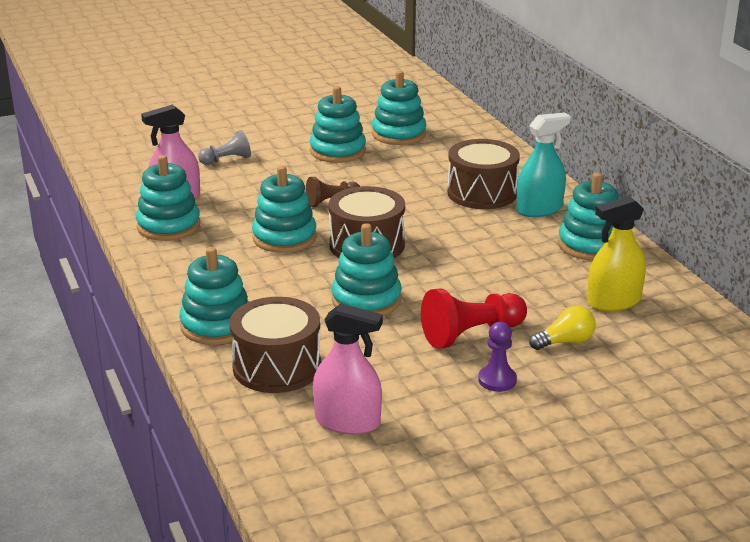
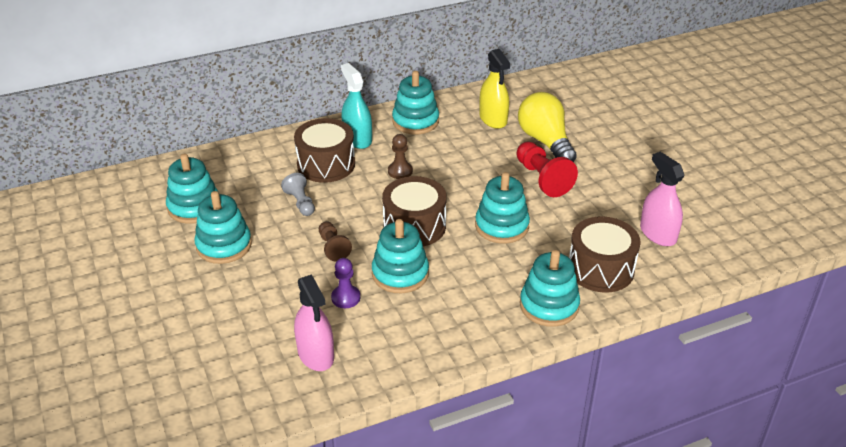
camera: 90 degrees left, 10 degrees up
turquoise stacking toy [136,155,200,241] -> none
grey pawn [198,130,251,165] -> grey pawn moved to [281,173,315,216]
pink spray bottle [313,304,383,435] -> pink spray bottle turned 45 degrees counterclockwise [640,152,684,246]
purple pawn [478,322,517,392] -> purple pawn moved to [331,258,360,308]
yellow light bulb [529,306,596,350] -> yellow light bulb [518,92,577,162], size x1.90
none -> brown pawn [388,134,413,179]

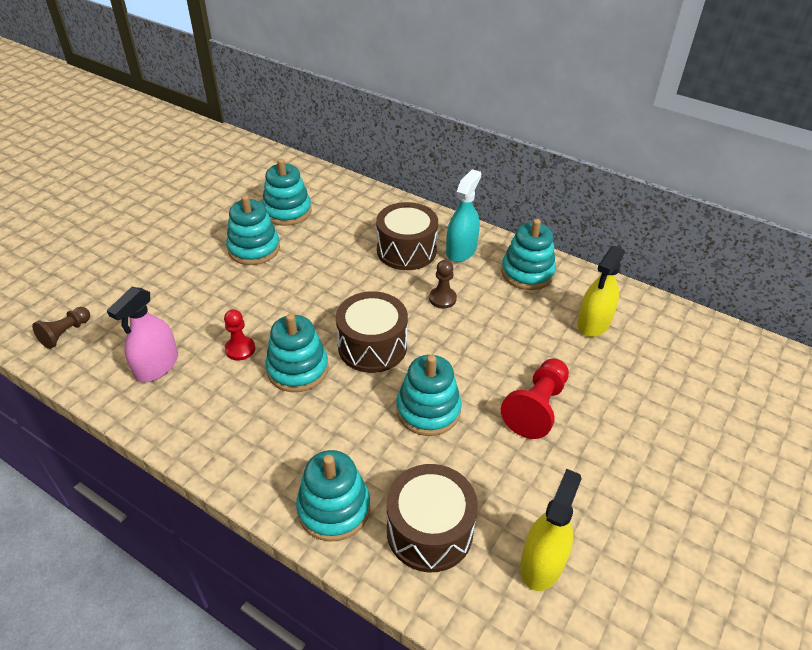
camera: 55 degrees right, 5 degrees up
grey pawn [281,173,315,216] -> none
brown pawn [319,221,352,261] -> brown pawn moved to [32,307,90,349]
purple pawn [331,258,360,308] -> red pawn [224,309,255,361]
yellow light bulb [518,92,577,162] -> none
pink spray bottle [640,152,684,246] -> yellow spray bottle [520,469,582,591]

